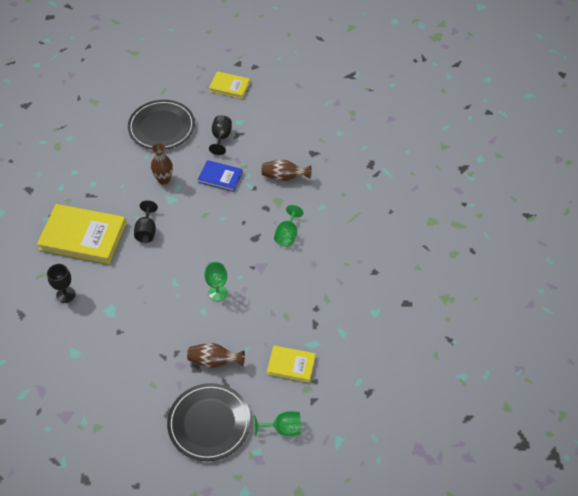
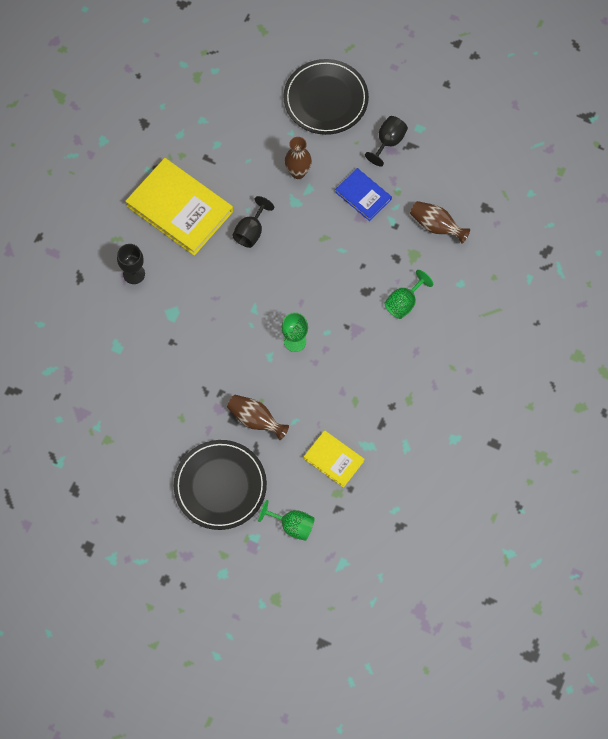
camera: 25 degrees right, 15 degrees up
yellow book [209,71,250,99] -> none

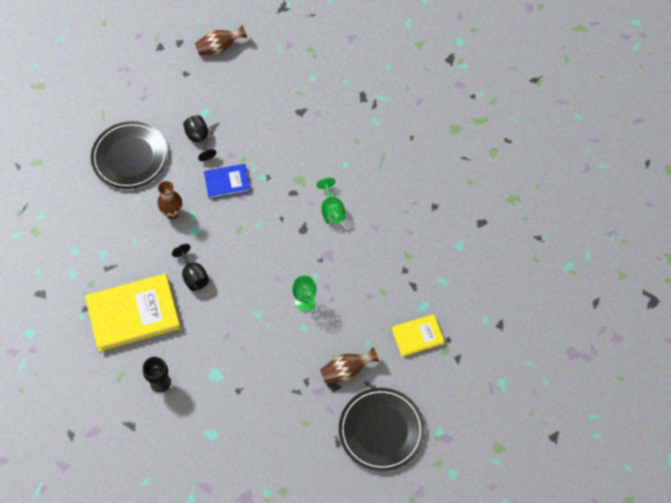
camera: 55 degrees left, 5 degrees down
green goblet [258,500,315,541] -> none
brown vase [410,201,470,244] -> brown vase moved to [195,25,247,55]

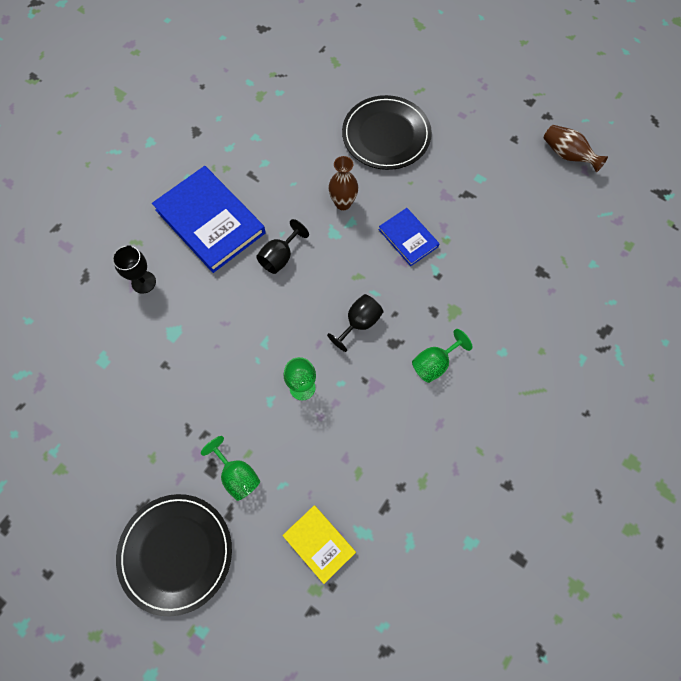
camera: 65 degrees right, 5 degrees up
yellow book [85,274,181,352] -> blue book [152,166,266,273]
black goblet [183,115,217,161] -> black goblet moved to [327,294,383,352]
brown vase [320,347,379,383] -> green goblet [201,436,260,501]

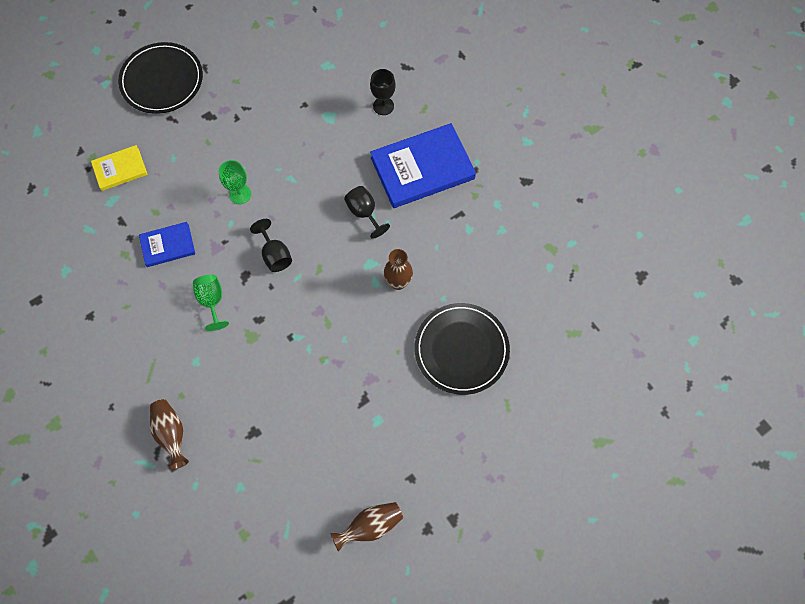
camera: 110 degrees right, 0 degrees up
green goblet [201,436,260,501] -> none
blue book [379,208,440,266] -> blue book moved to [139,222,195,267]
none -> brown vase [150,399,189,469]

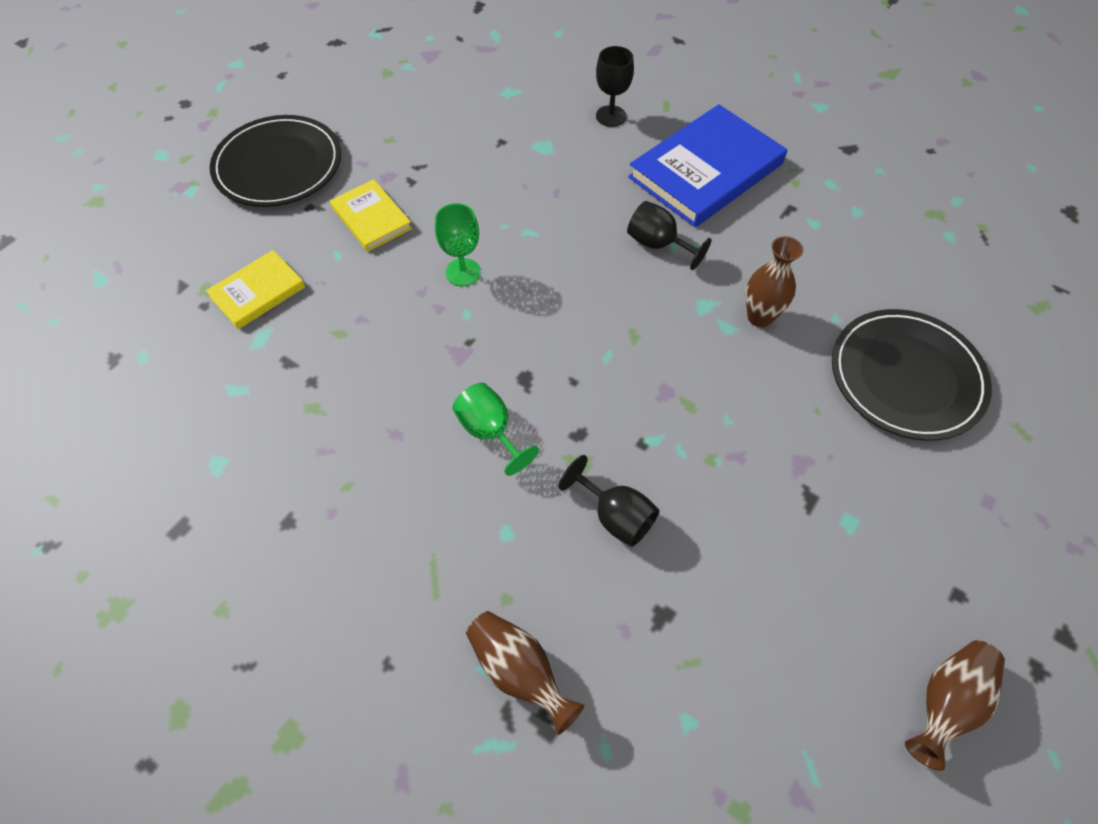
camera: 20 degrees left, 10 degrees down
blue book [139,222,195,267] -> none
black goblet [250,219,292,272] -> black goblet moved to [559,455,659,547]
none -> yellow book [330,179,412,252]

